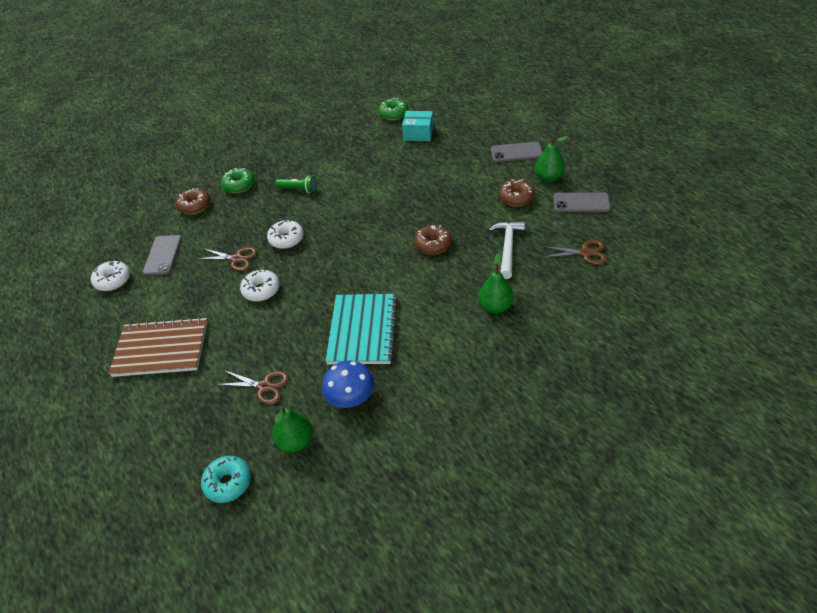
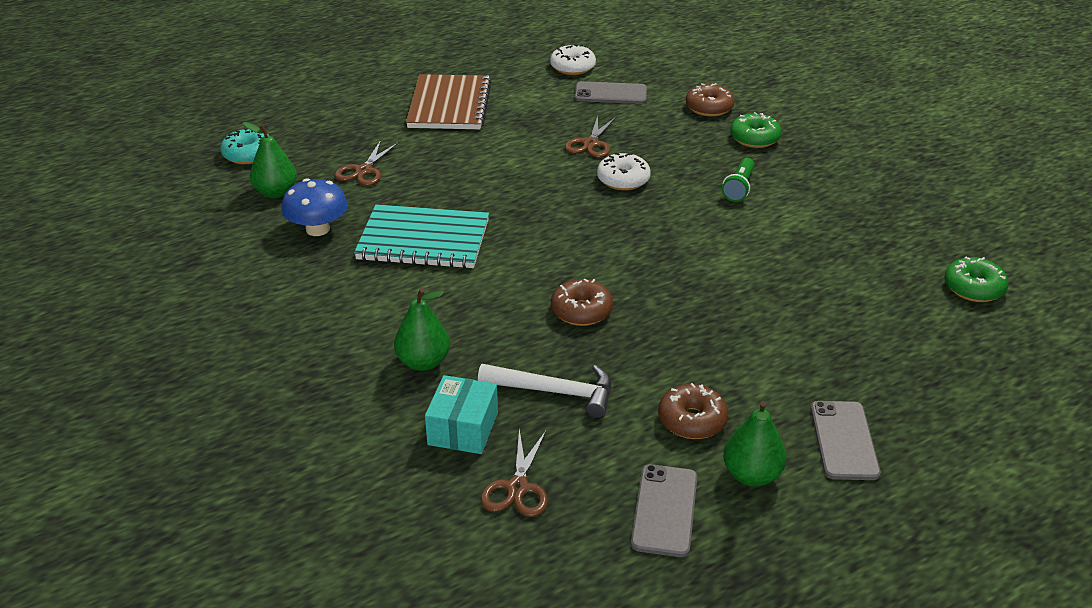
camera: 90 degrees right, 10 degrees down
white donut [240,269,280,302] -> none
turquoise box [402,111,434,141] -> turquoise box moved to [425,375,498,454]

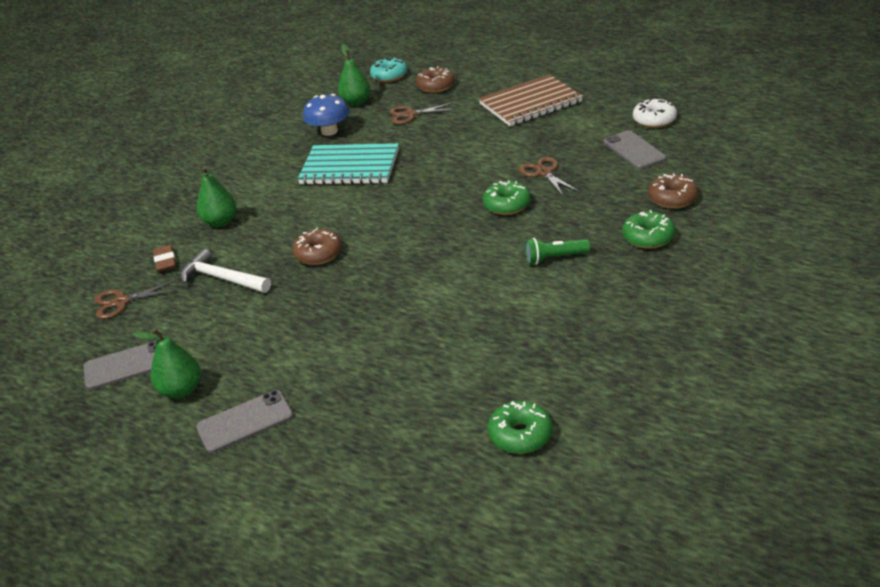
camera: 65 degrees right, 0 degrees up
turquoise notebook [354,204,489,269] -> turquoise notebook turned 60 degrees counterclockwise [297,143,399,185]
turquoise box [425,375,498,454] -> brown eraser [153,245,176,272]
white hammer [478,364,611,418] -> white hammer turned 135 degrees clockwise [180,249,271,293]
brown scissors [565,116,616,158] -> brown scissors turned 75 degrees clockwise [519,157,579,197]
white donut [597,153,651,191] -> green donut [483,181,531,215]
brown donut [658,383,729,439] -> brown donut moved to [416,66,455,93]

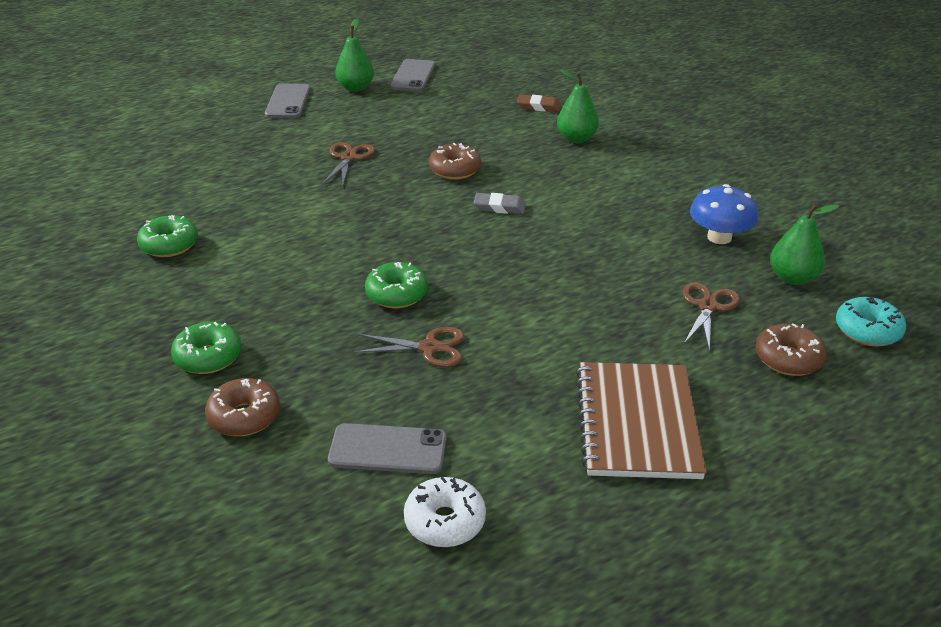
camera: 115 degrees right, 0 degrees up
brown scissors [94,280,178,319] -> brown scissors moved to [322,142,375,184]
white hammer [180,249,271,293] -> none
turquoise notebook [297,143,399,185] -> none
green donut [488,401,553,454] -> green donut moved to [137,215,198,257]
green flashlight [525,238,590,265] -> none
none -> grey eraser [473,193,526,214]

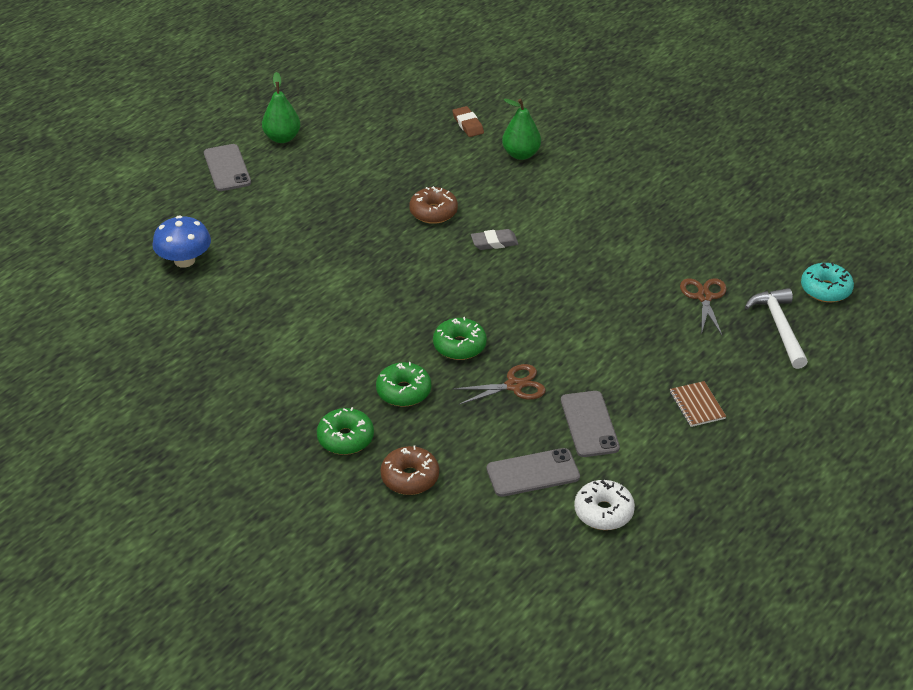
camera: 20 degrees left, 5 degrees up
green donut [137,215,198,257] -> green donut moved to [376,362,431,407]
brown scissors [322,142,375,184] -> none
grey phone [390,59,435,91] -> grey phone moved to [561,391,620,457]
brown eraser [517,94,561,112] -> brown eraser turned 75 degrees clockwise [452,106,484,137]
brown notebook [576,362,706,479] -> brown notebook [670,381,726,427], size x0.45
blue mushroom [690,184,758,244] -> blue mushroom moved to [152,216,211,268]
brown donut [756,323,827,376] -> white hammer [745,288,808,369]
green pear [770,204,839,285] -> none

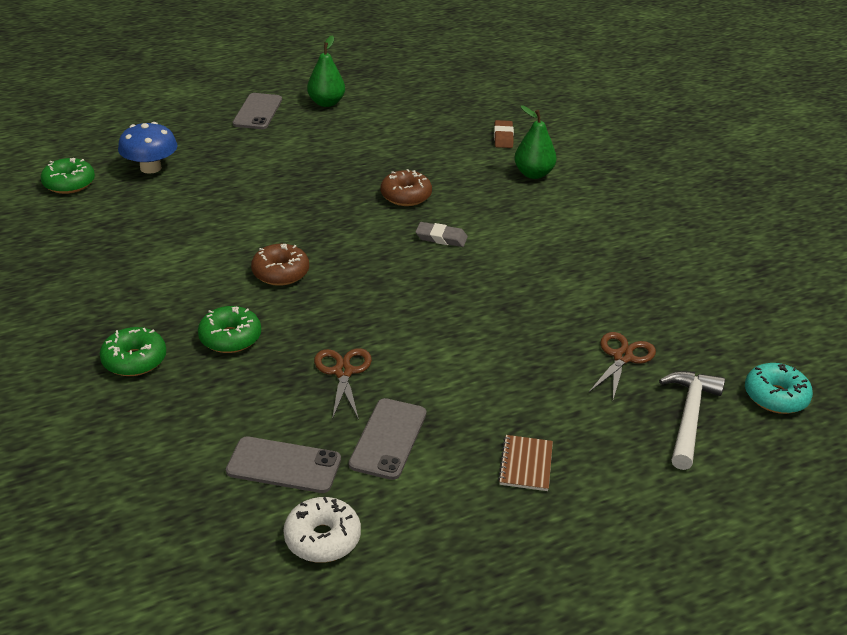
camera: 25 degrees right, 5 degrees down
brown donut [380,446,439,495] -> brown donut moved to [251,244,309,286]
green donut [433,317,487,360] -> green donut moved to [41,158,95,194]
brown scissors [453,364,546,405] -> brown scissors turned 105 degrees counterclockwise [314,348,372,420]

